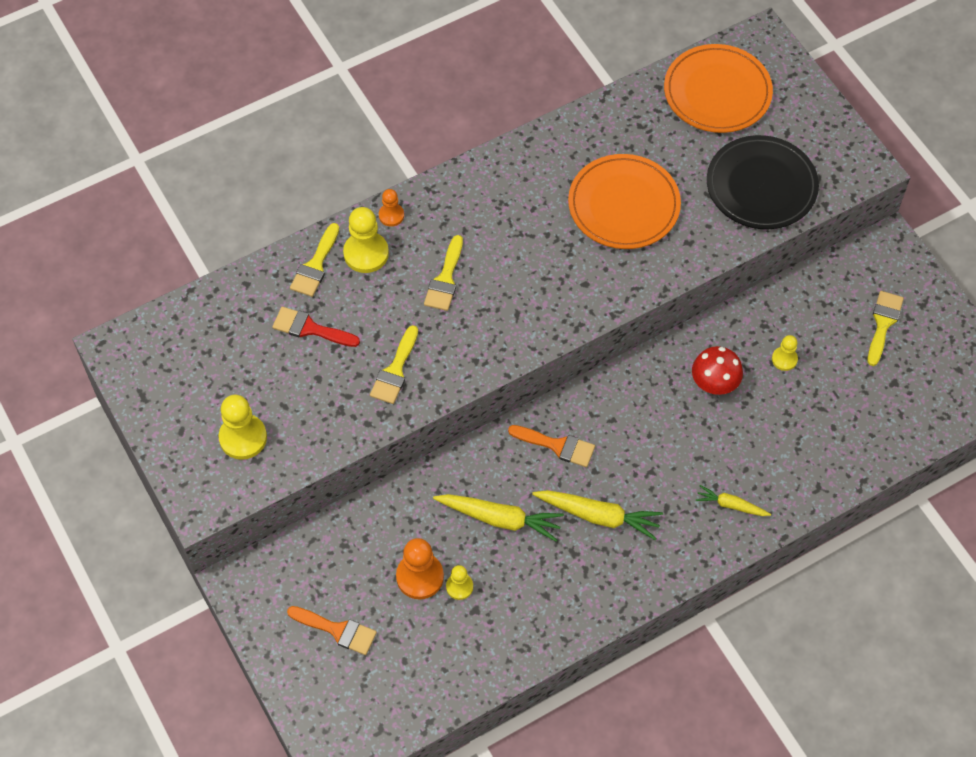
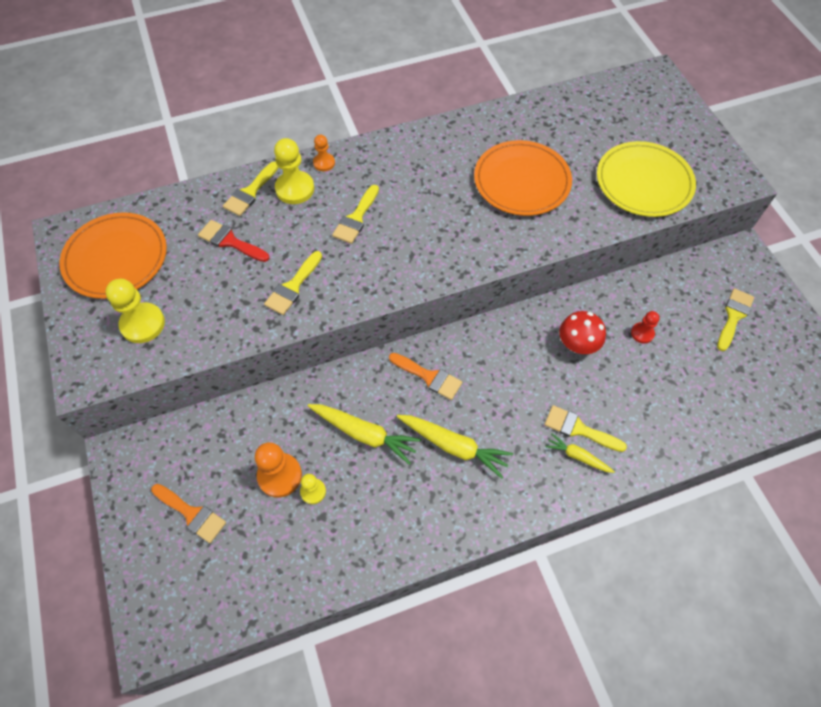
camera: 10 degrees right, 0 degrees up
orange plate [664,44,773,133] -> orange plate moved to [60,212,167,299]
black plate [707,135,819,229] -> yellow plate [597,141,696,217]
yellow pawn [772,335,798,371] -> red pawn [631,311,660,344]
none -> yellow brush [544,405,627,452]

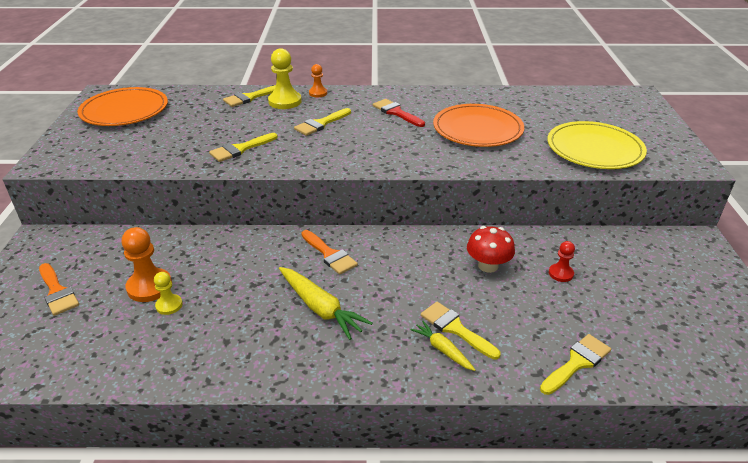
camera: 20 degrees right, 25 degrees down
yellow pawn [105,279,165,343] -> none
red brush [198,220,269,262] -> red brush moved to [373,99,425,127]
yellow carrot [308,404,421,465] -> none
yellow brush [717,288,754,351] -> yellow brush moved to [540,334,611,395]

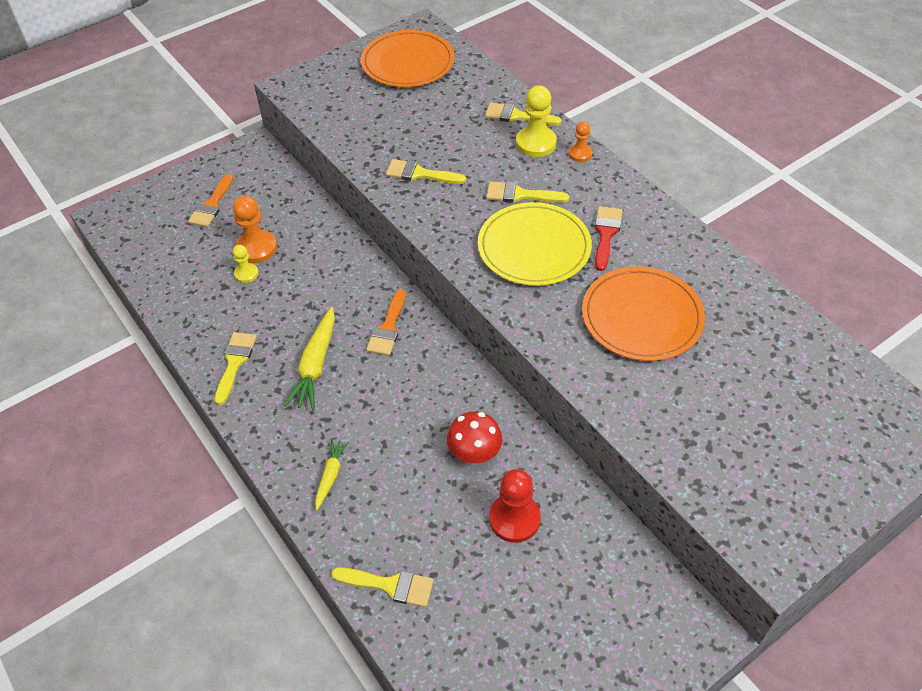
camera: 55 degrees right, 15 degrees up
yellow brush [421,302,501,360] -> yellow brush moved to [215,332,257,405]
yellow plate [547,121,647,169] -> yellow plate moved to [478,202,592,286]
red pawn [549,241,575,282] -> red pawn [489,469,541,543], size x1.75

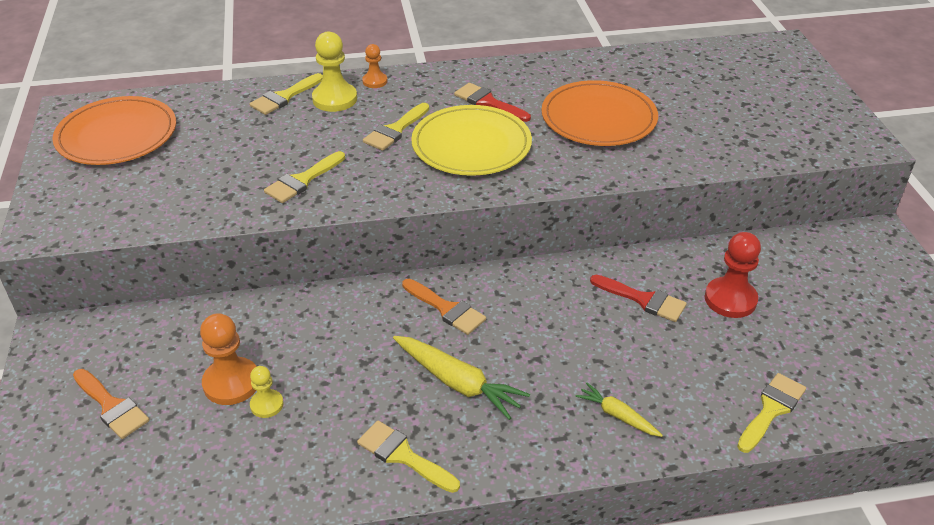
camera: 65 degrees left, 10 degrees down
red mushroom [447,411,502,463] -> red brush [590,275,687,322]

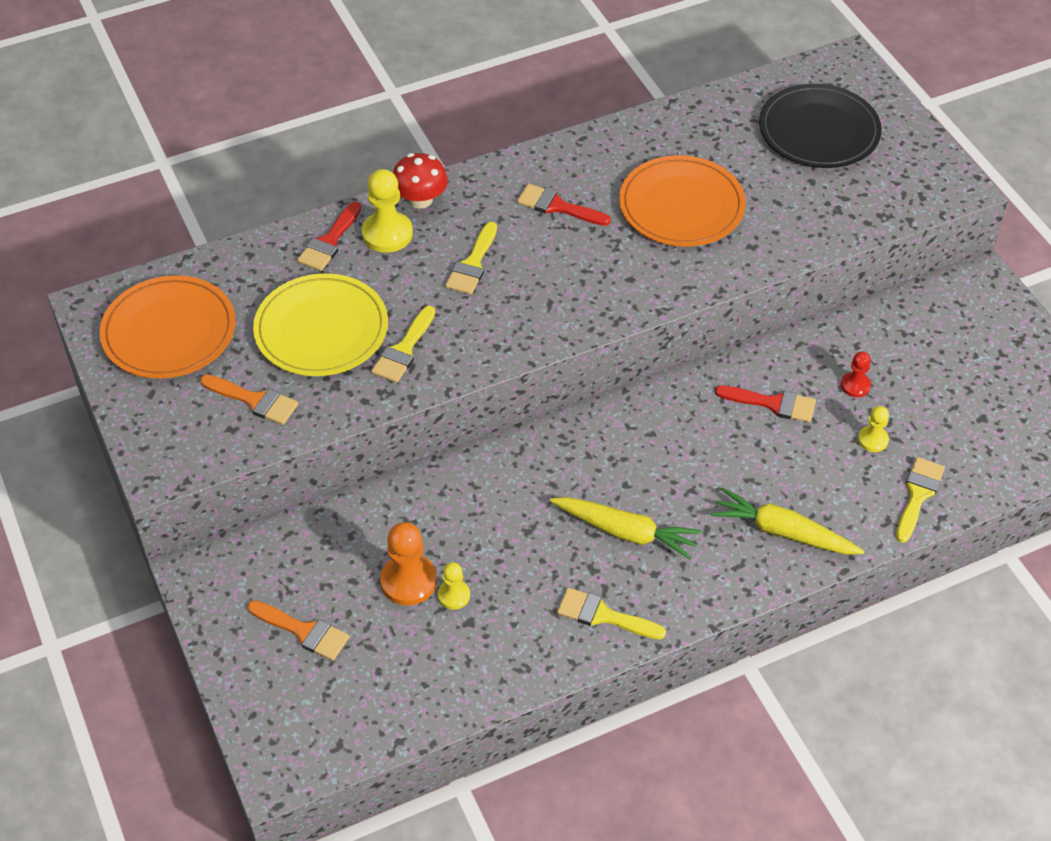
camera: 15 degrees left, 10 degrees up
yellow brush [250,73,323,115] -> red brush [297,202,361,271]
orange pawn [362,44,387,88] -> red mushroom [393,153,448,209]
orange brush [402,279,486,335] -> orange brush moved to [200,374,299,425]
yellow plate [411,105,532,176] -> yellow plate moved to [253,273,388,376]
yellow carrot [575,383,663,437] -> yellow carrot [711,488,864,555], size x1.72
red pawn [705,232,761,318] -> red pawn [841,352,871,397], size x0.57
none -> black plate [759,84,882,168]
none -> yellow pawn [858,406,889,452]

